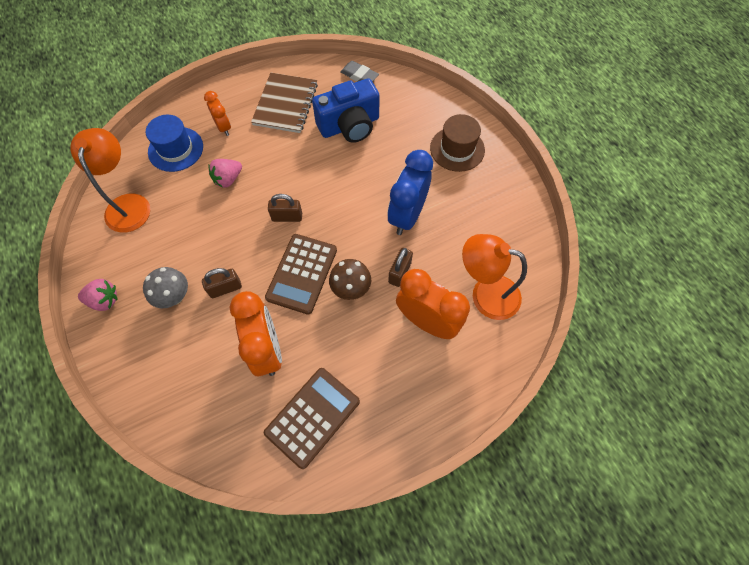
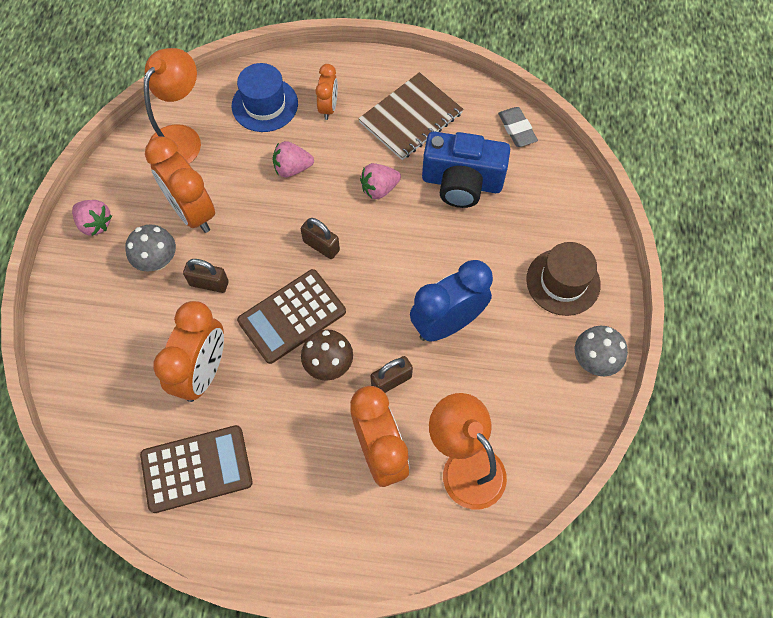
camera: 35 degrees right, 0 degrees up
none -> orange clock [145,137,215,233]
none -> pink strawberry [360,163,401,199]
none -> grey mushroom [575,326,628,376]

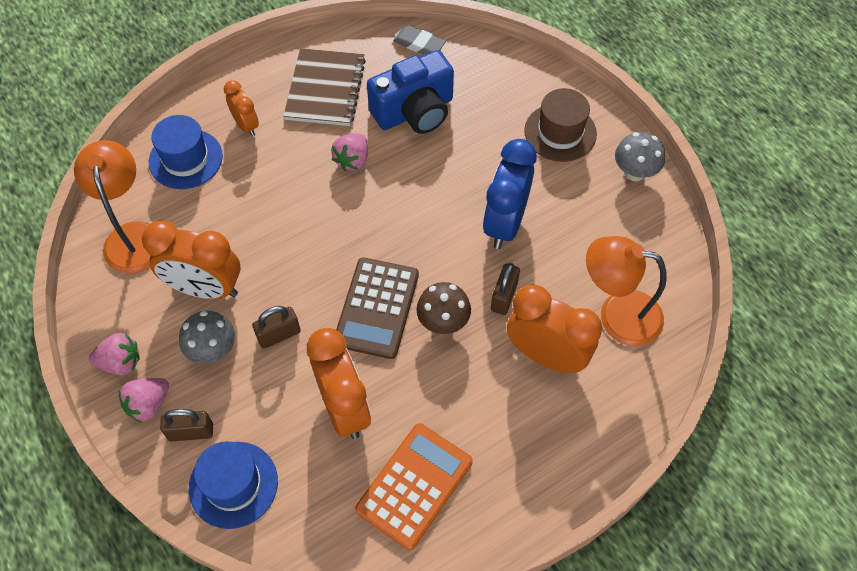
camera: 40 degrees left, 5 degrees down
brown calculator [140,425,253,513] -> orange calculator [355,423,473,550]
pink strawberry [273,141,314,177] -> pink strawberry moved to [119,378,169,423]
brown padlock [301,218,340,259] -> brown padlock moved to [160,409,213,441]
none -> blue hat [189,441,278,529]

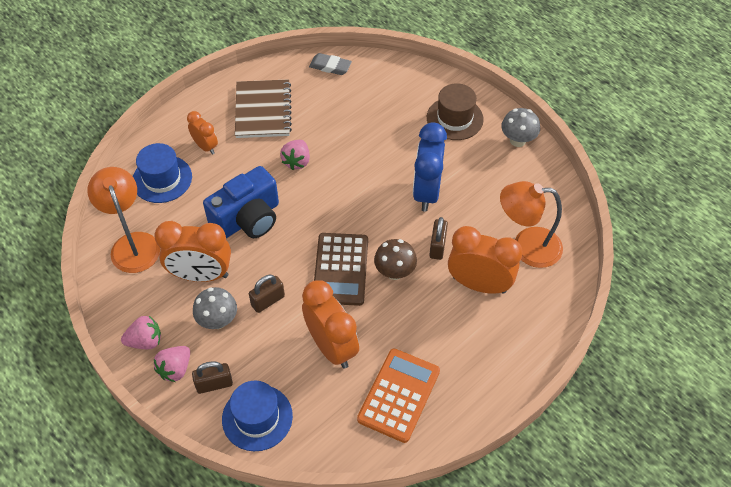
camera: 10 degrees left, 5 degrees down
blue camera [367,50,454,134] -> blue camera moved to [203,166,279,238]

